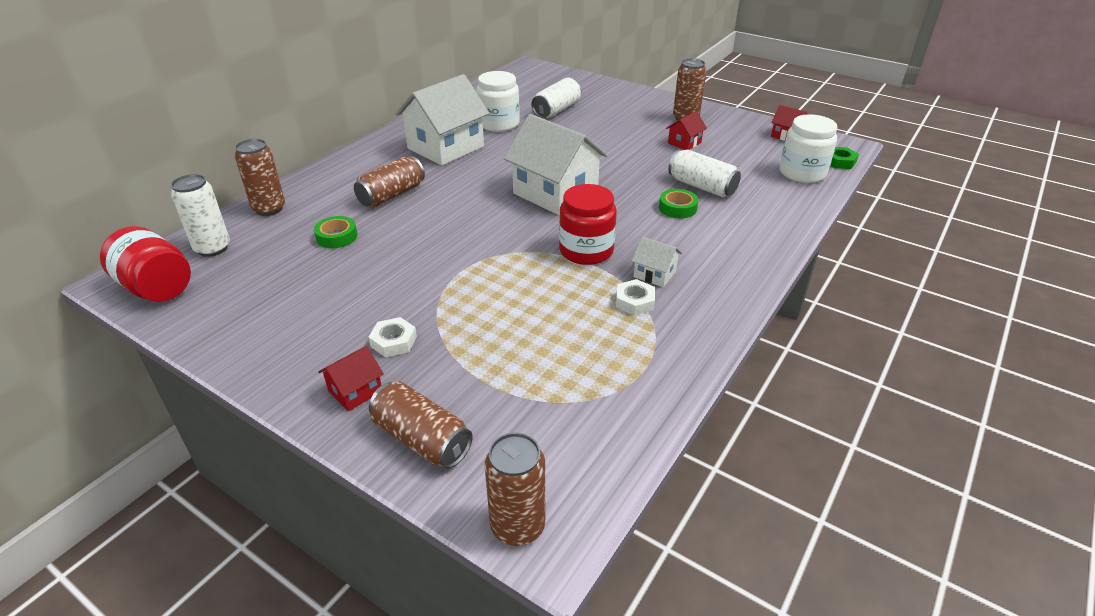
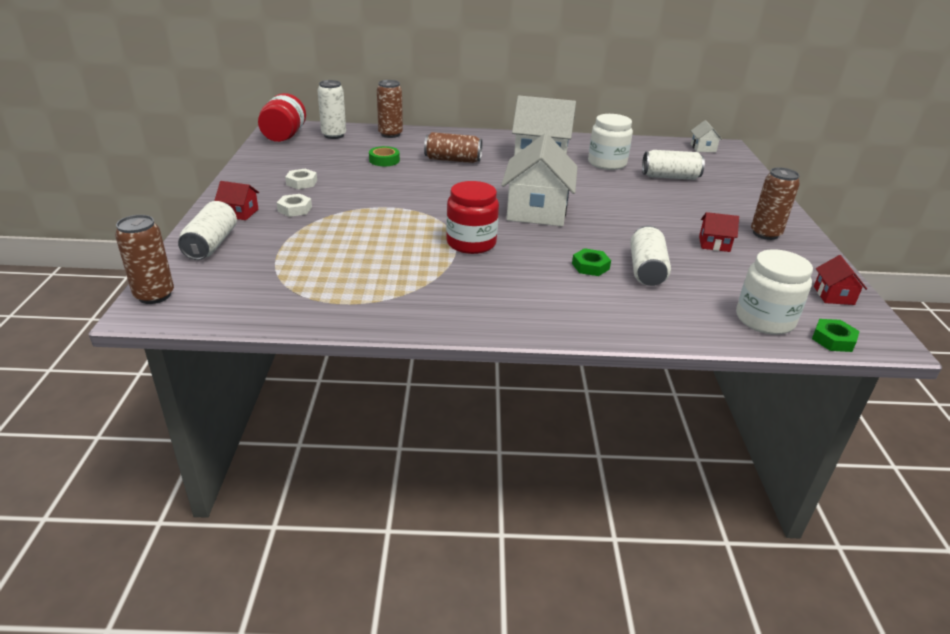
camera: 55 degrees right, 5 degrees down
brown can [369,382,473,469] -> white can [178,201,237,260]
white nut [616,279,655,316] -> white nut moved to [285,169,317,189]
white house [632,236,682,287] -> white house moved to [691,120,723,152]
green tape [659,189,698,218] -> green nut [572,248,611,276]

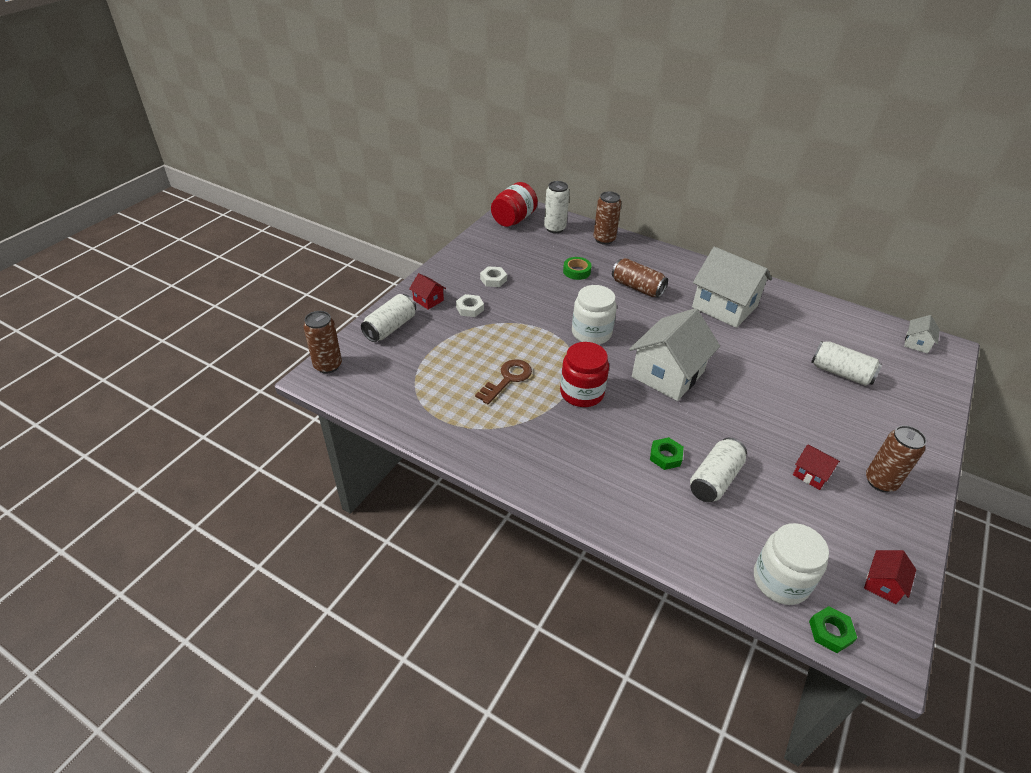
camera: 30 degrees right, 10 degrees up
white jar [588,114,633,170] -> white jar moved to [572,285,617,345]
none -> brown key [475,359,532,404]

